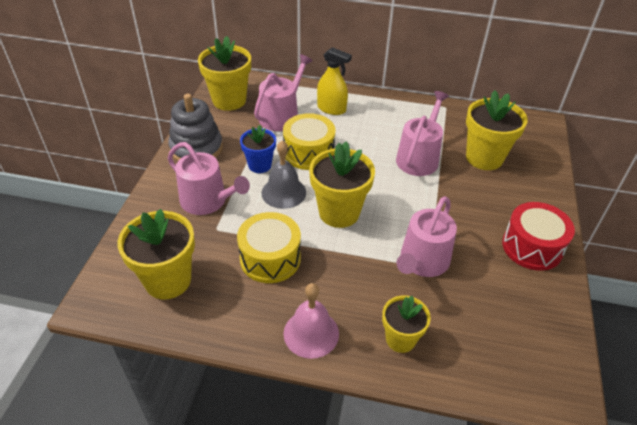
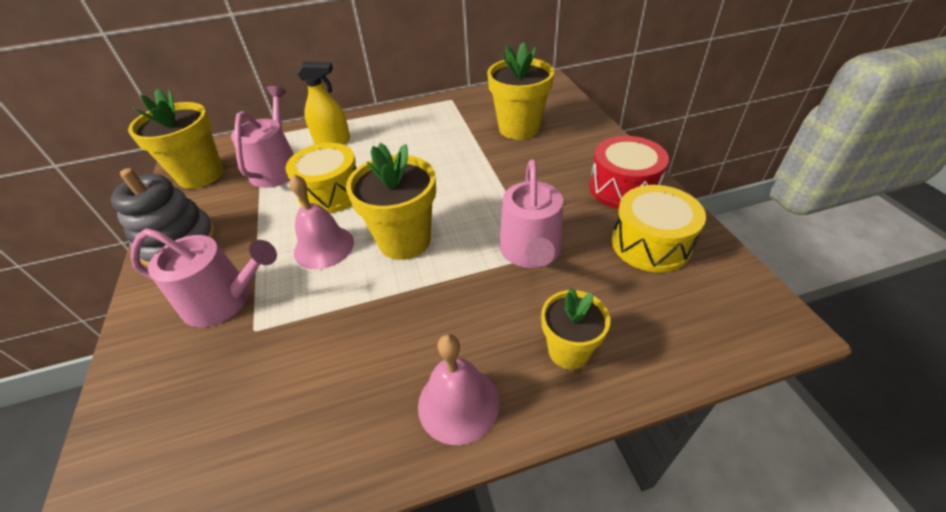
camera: 25 degrees left, 0 degrees up
yellow flower pot [118,209,195,299] -> none
yellow drum [237,212,301,283] -> yellow drum moved to [612,185,706,273]
blue flower pot [240,125,276,173] -> none
grey bell [262,140,306,209] -> pink bell [290,174,354,269]
pink watering can [396,91,449,176] -> none

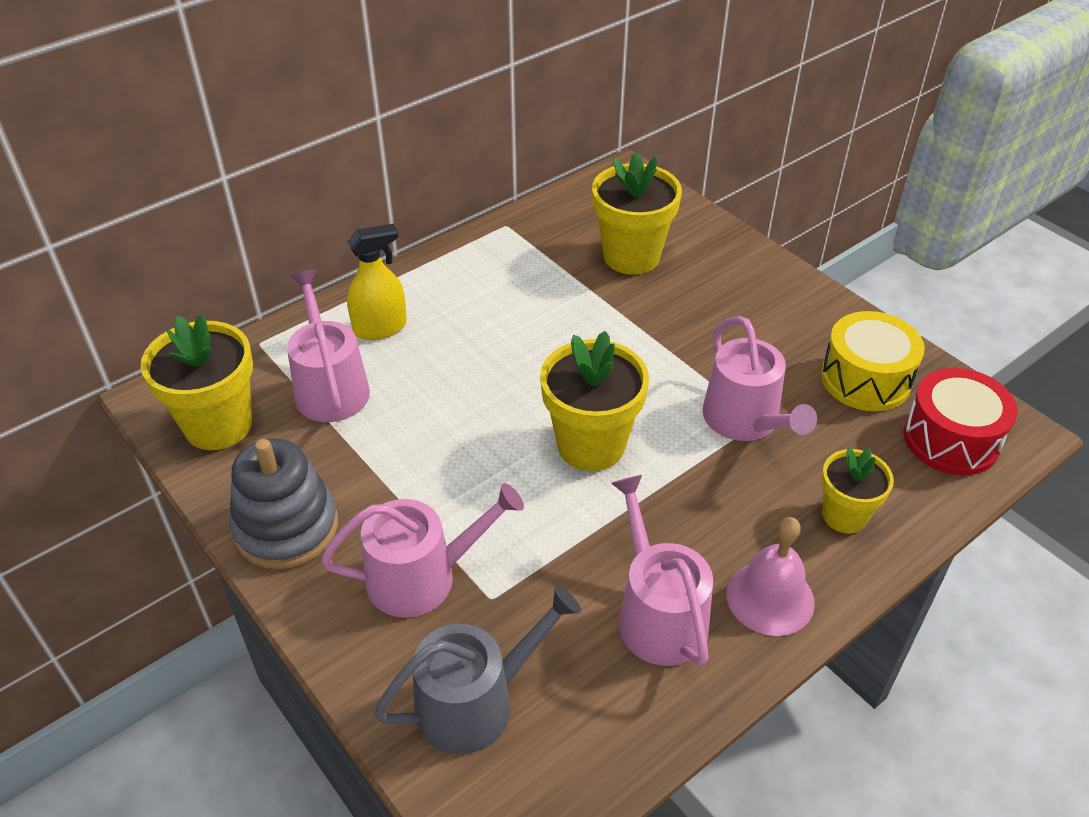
camera: 25 degrees left, 0 degrees up
yellow drum [285,143,357,213] -> none
pink bell [290,174,354,269] -> none
red drum [589,136,669,209] -> red drum moved to [903,368,1018,475]
none -> grey watering can [374,586,581,754]
none -> pink watering can [611,475,713,667]

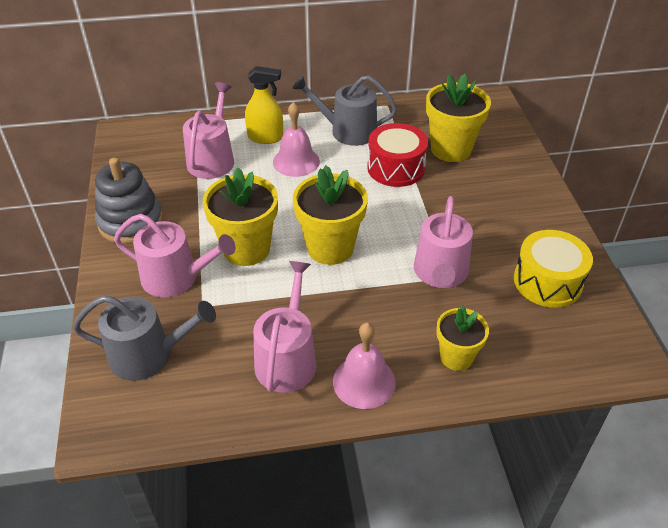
camera: 30 degrees right, 0 degrees up
yellow flower pot [140,314,253,450] -> yellow flower pot moved to [203,167,278,266]
red drum [903,368,1018,475] -> red drum moved to [367,123,428,187]
none -> pink bell [273,102,320,177]
none -> grey watering can [292,75,397,146]

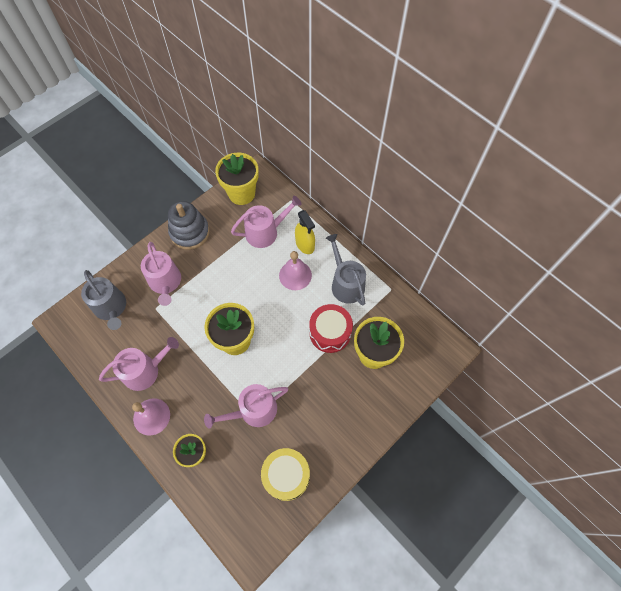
camera: 55 degrees right, 20 degrees up
yellow flower pot [203,167,278,266] -> yellow flower pot moved to [215,153,259,205]

